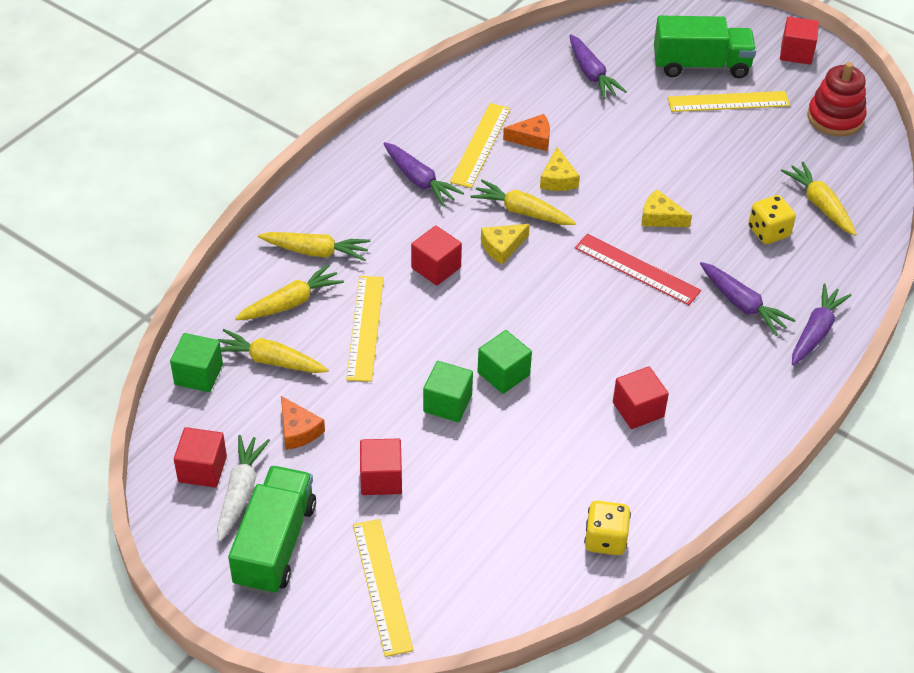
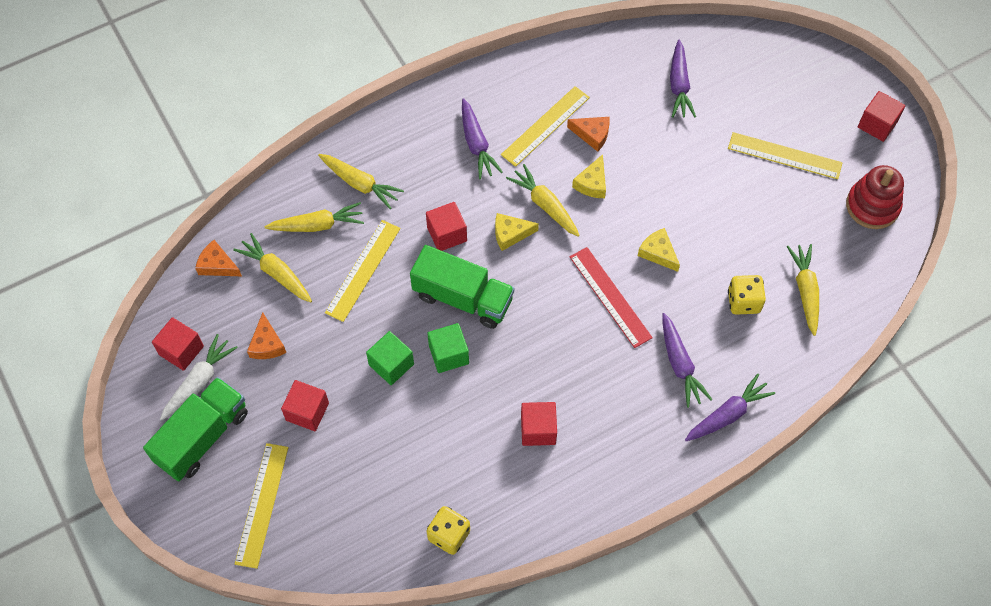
camera: 25 degrees right, 15 degrees up
green cube [170,333,223,392] -> orange cheese [195,240,242,276]
green truck [654,16,756,78] -> green truck moved to [410,245,514,329]

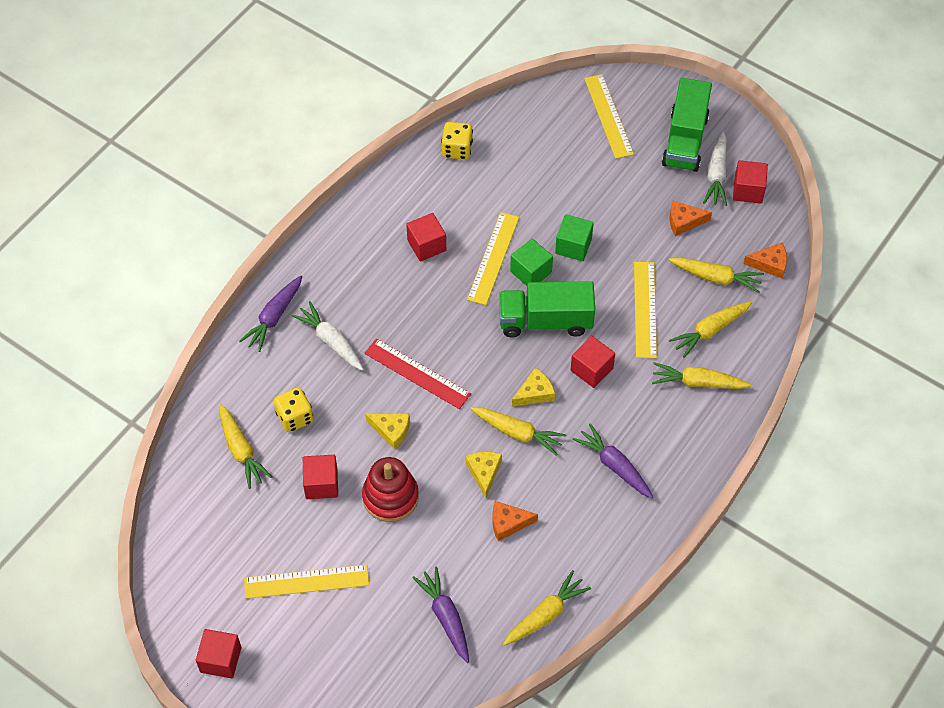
camera: 155 degrees right, 5 degrees down
orange cheese [247,312,286,359] -> orange cheese turned 60 degrees counterclockwise [670,201,712,236]
red cube [281,380,329,431] -> red cube moved to [303,455,338,499]
yellow ruler [501,86,590,167] -> yellow ruler moved to [467,212,519,305]
purple carrot [662,313,712,408] -> white carrot [291,301,364,371]
red stacking toy [846,165,904,229] -> red stacking toy moved to [362,457,419,522]
none -> yellow carrot [503,570,591,646]

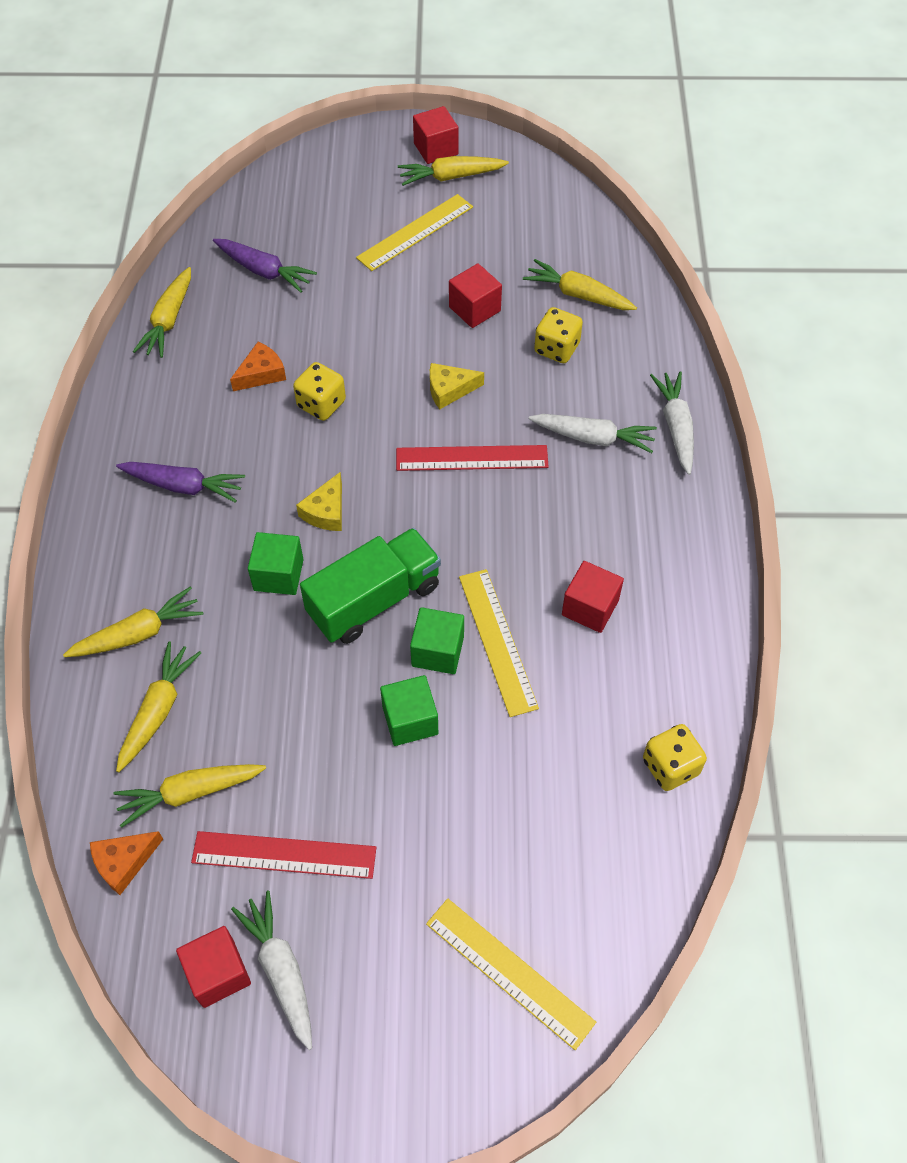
camera: 145 degrees right, 0 degrees up
purple carrot [239,276,302,352] -> white carrot [650,371,694,475]
red stacking toy [362,457,419,522] -> none
yellow cheese [465,452,502,498] -> yellow dice [293,362,346,421]
yellow carrot [470,407,566,456] -> yellow carrot moved to [398,156,509,186]
red cube [570,336,615,388] -> green cube [248,532,304,595]
yellow ruler [634,262,657,358] -> none
green truck [662,78,712,172] -> none
orange cheese [670,201,712,236] -> red ruler [191,831,376,879]

